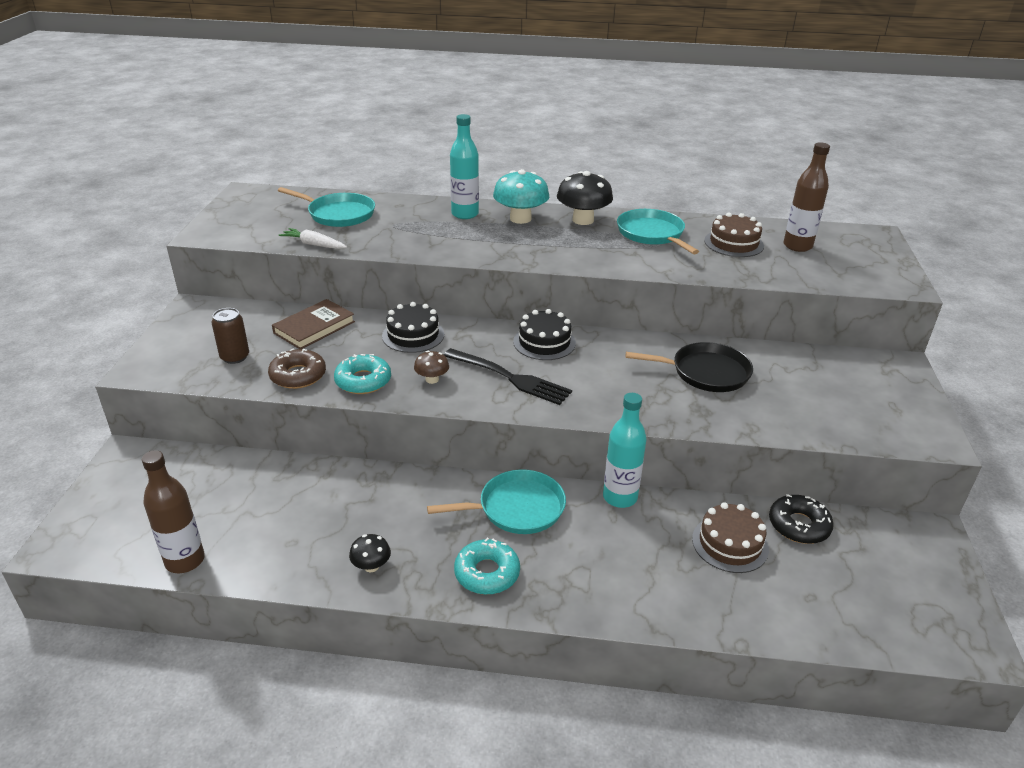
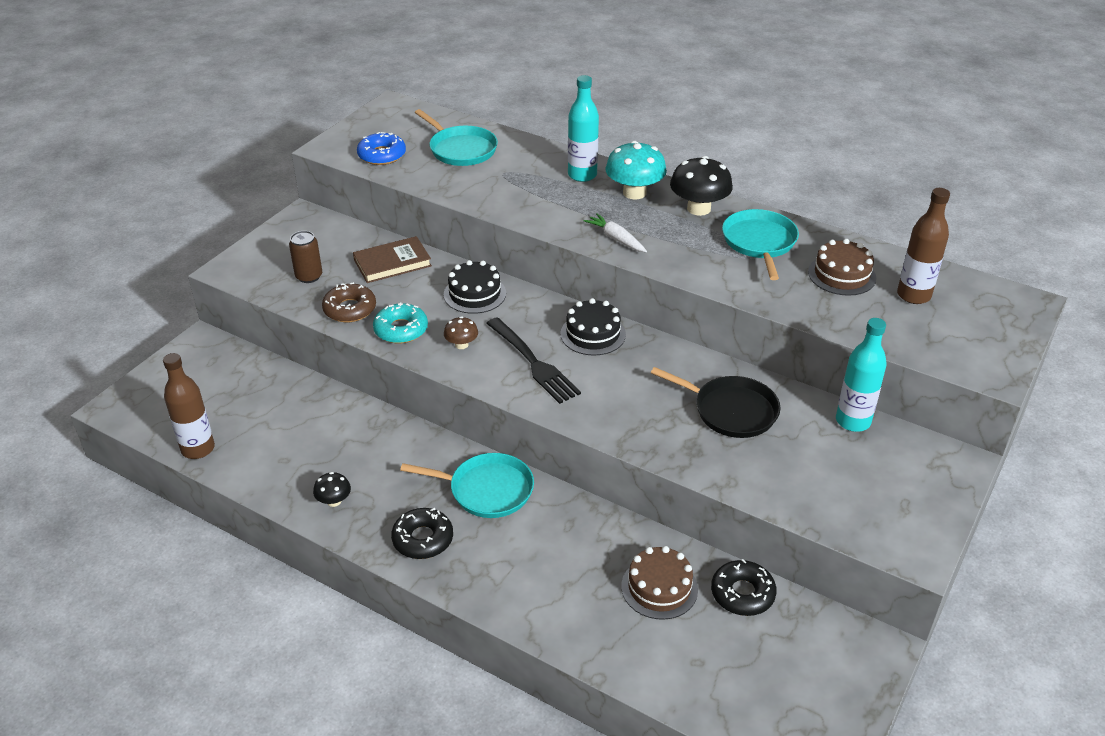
camera: 25 degrees right, 5 degrees up
white carrot [279,228,347,249] -> white carrot moved to [584,213,647,252]
turquoise donut [454,537,520,595] -> black donut [391,508,453,559]
turquoise bottle [603,393,647,508] -> turquoise bottle moved to [836,318,887,432]
none -> blue donut [357,132,406,165]

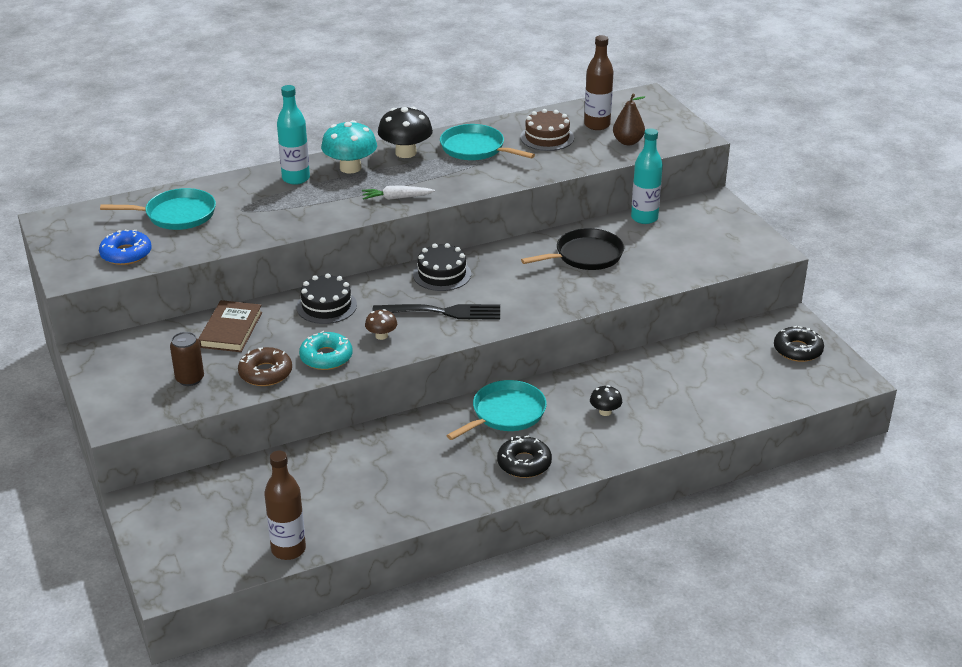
camera: 55 degrees left, 5 degrees down
black mushroom [313,472,351,507] -> black mushroom moved to [590,385,622,416]
brown cake [621,546,698,620] -> none
black donut [711,559,777,616] -> black donut moved to [774,326,824,362]
none -> brown pear [613,94,645,145]

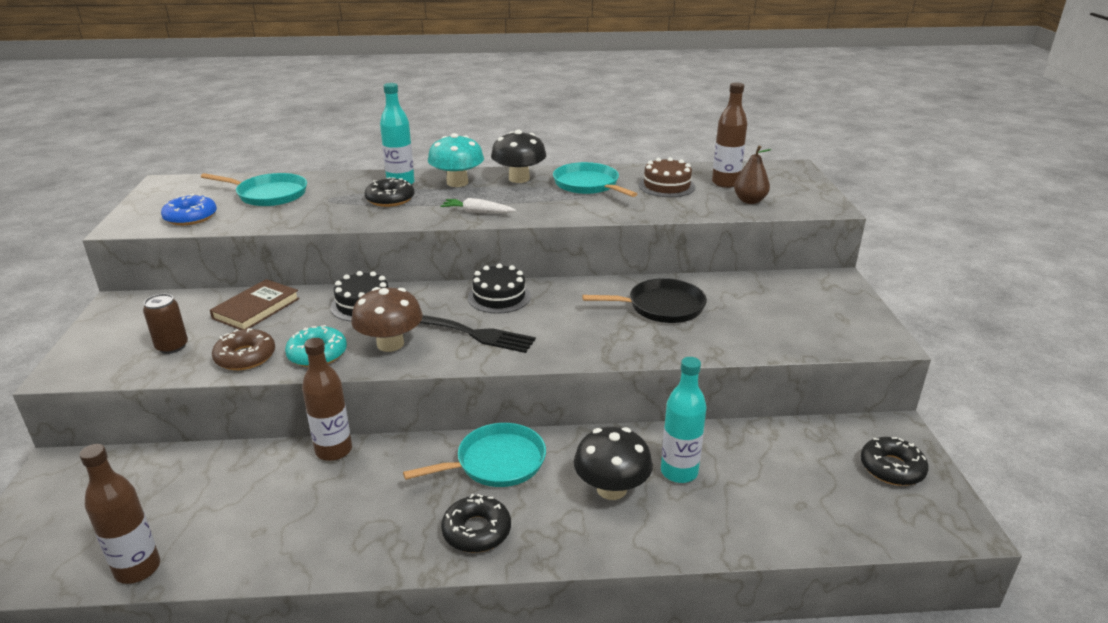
camera: 20 degrees right, 5 degrees down
brown mushroom [365,309,397,340] -> brown mushroom [351,287,423,352], size x1.90
black mushroom [590,385,622,416] -> black mushroom [574,427,653,500], size x1.90
turquoise bottle [631,128,663,224] -> turquoise bottle moved to [661,357,707,483]
none -> brown bottle [302,338,352,461]
none -> black donut [365,177,414,207]

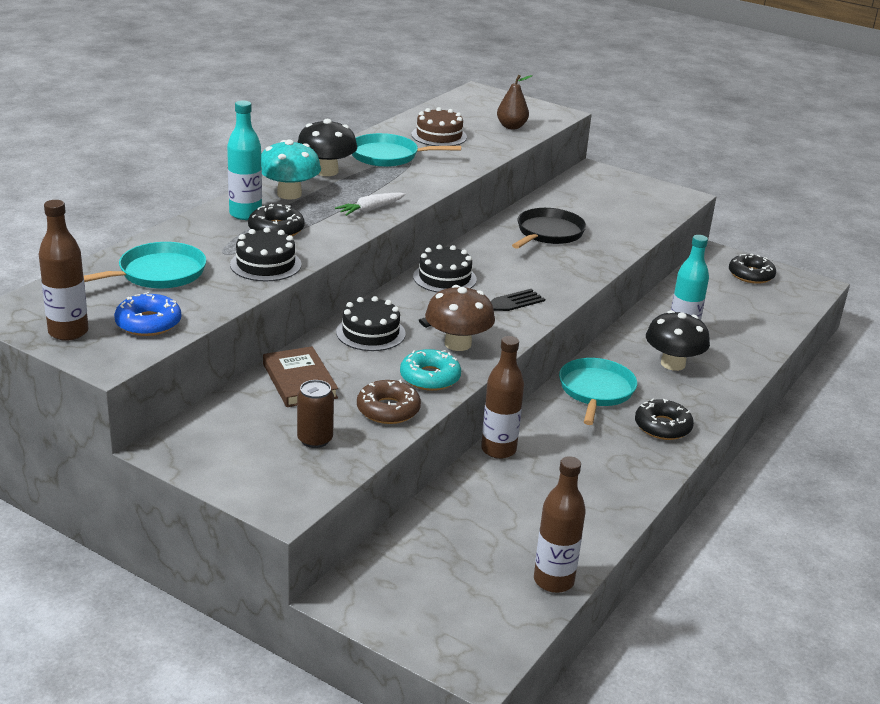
camera: 55 degrees left, 0 degrees up
brown bottle [712,83,747,188] -> brown bottle moved to [39,200,89,341]
none -> black cake [230,227,302,281]

